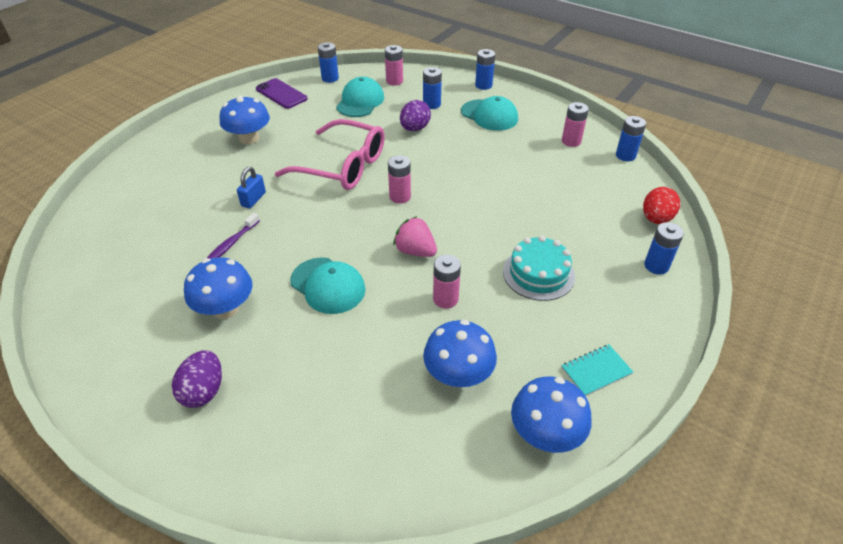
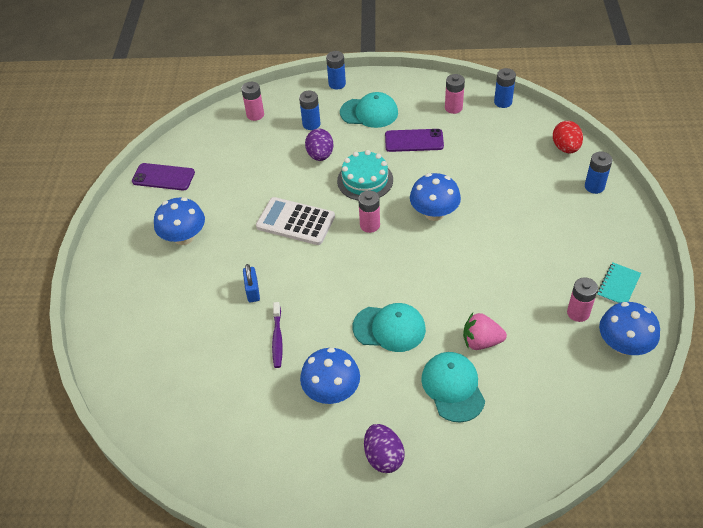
camera: 30 degrees left, 5 degrees up
pink glasses [275,119,385,190] -> white calculator [256,197,335,245]
blue battery [318,42,339,83] -> none
turquoise cap [336,77,384,117] -> turquoise cap moved to [421,352,485,423]
pink strawberry [393,216,437,257] -> pink strawberry moved to [463,313,507,350]
blue mushroom [423,320,497,387] -> blue mushroom moved to [410,173,461,221]
pink battery [433,255,461,308] -> pink battery moved to [567,277,598,322]
turquoise cake [503,235,575,301] -> turquoise cake moved to [337,150,393,200]
none -> purple phone [385,129,444,152]

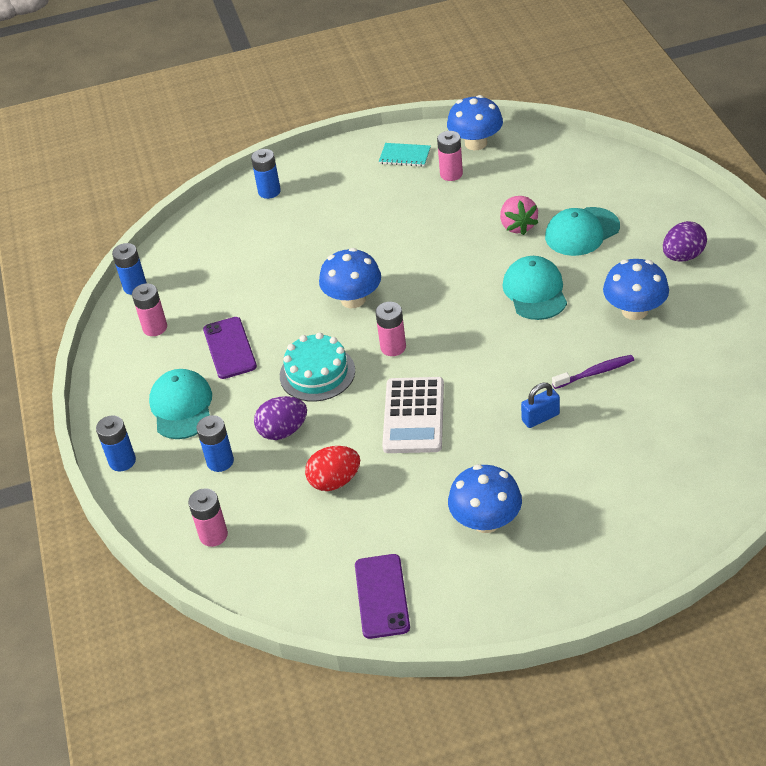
camera: 105 degrees left, 5 degrees down
red egg [553,121,583,153] -> red egg moved to [305,446,360,491]

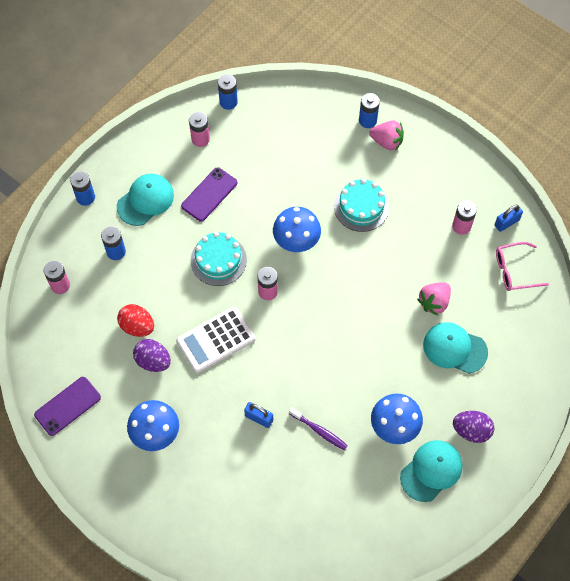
camera: 50 degrees right, 20 degrees up
purple egg [254,396,307,440] -> purple egg moved to [133,339,171,372]
turquoise notebook [379,143,431,167] -> none
blue mushroom [447,95,503,150] -> blue padlock [495,205,523,232]
turquoise cap [503,256,567,320] -> turquoise cap moved to [400,440,462,502]
none -> turquoise cake [334,178,389,232]
none -> pink strawberry [369,121,404,151]
none -> pink glasses [496,242,549,291]

